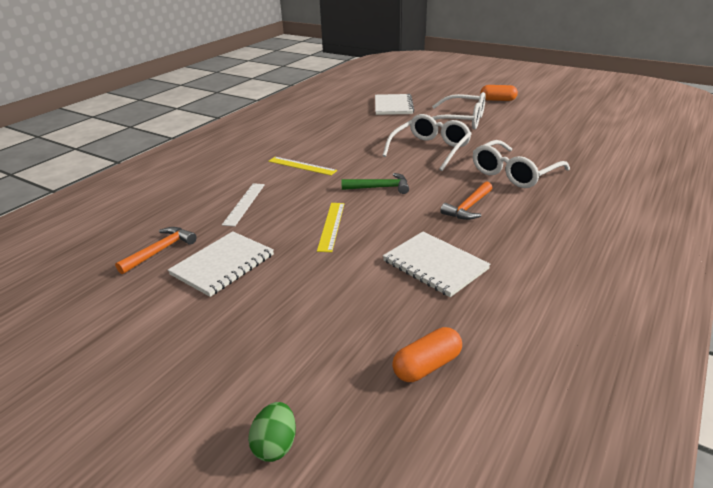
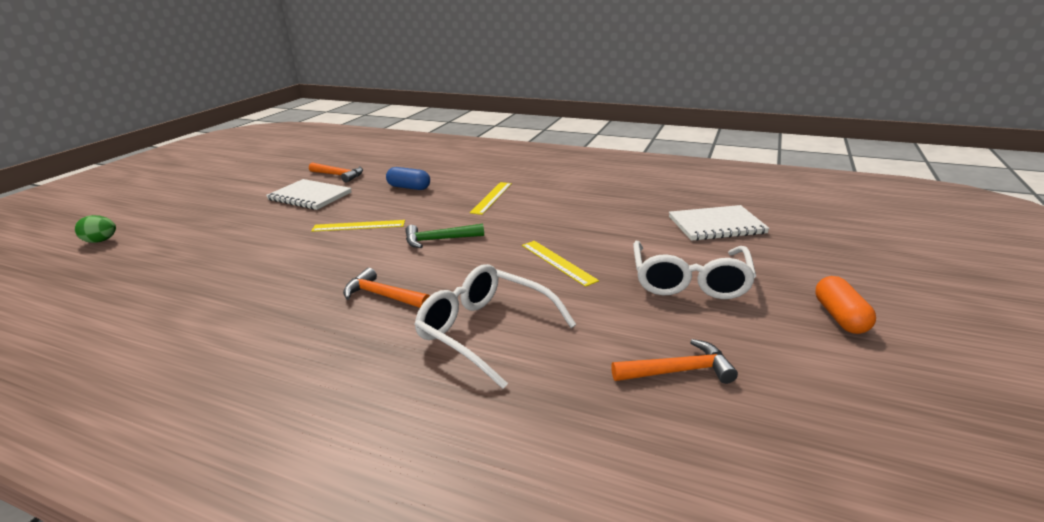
camera: 80 degrees right, 5 degrees down
white ruler [222,183,265,227] -> blue capsule [386,167,430,190]
green hammer [341,173,409,194] -> green hammer turned 90 degrees clockwise [405,224,484,248]
white glasses [382,114,472,171] -> yellow ruler [522,241,599,287]
white notebook [383,232,490,297] -> none
orange capsule [392,327,462,382] -> none
none -> orange hammer [611,339,738,384]

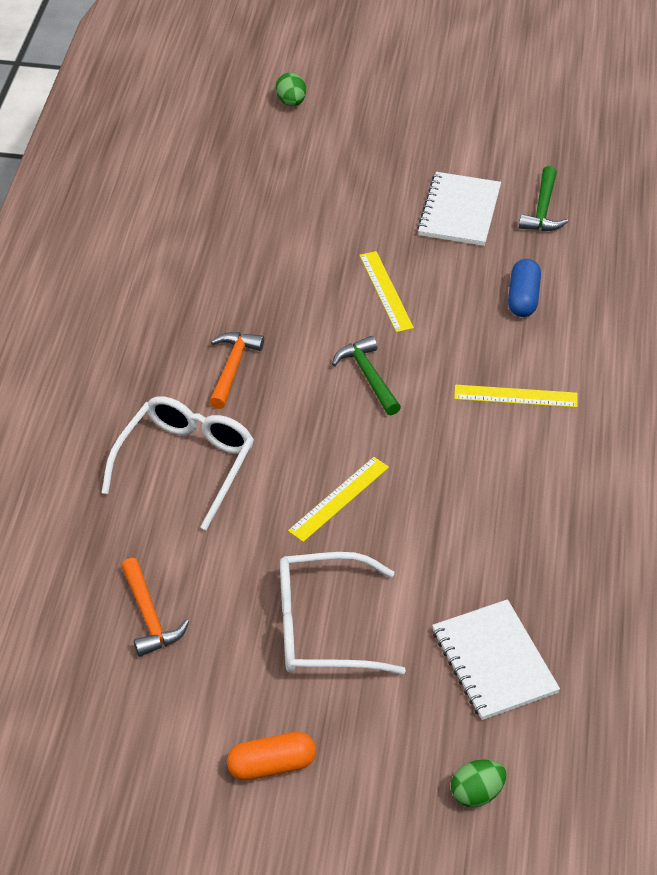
camera: 75 degrees right, 20 degrees up
orange hammer [309,162,363,183] -> green hammer [519,166,568,231]
none -> green egg [451,759,506,807]

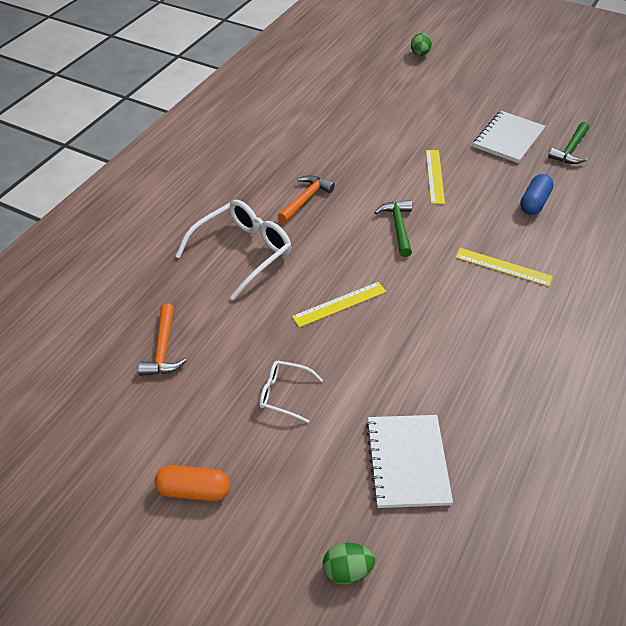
camera: 20 degrees right, 0 degrees up
white glasses [280,552,406,674] -> white glasses [259,361,323,423], size x0.53

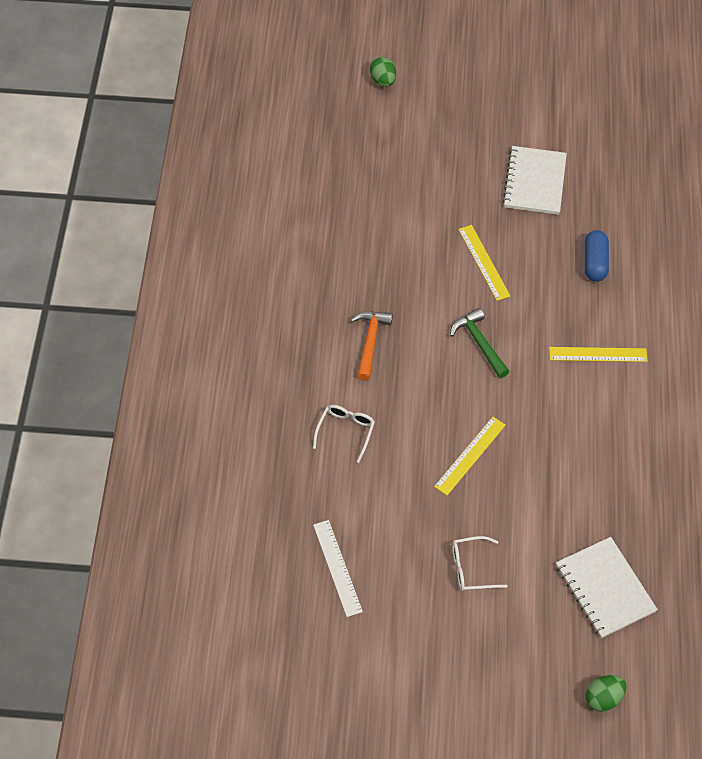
camera: 25 degrees left, 10 degrees up
orange hammer [138,304,187,376] -> white ruler [313,520,363,617]
orange capsule [155,465,230,501] -> none
white glasses [176,200,292,300] -> white glasses [313,405,375,463], size x0.53
green hammer [548,122,589,164] -> none

